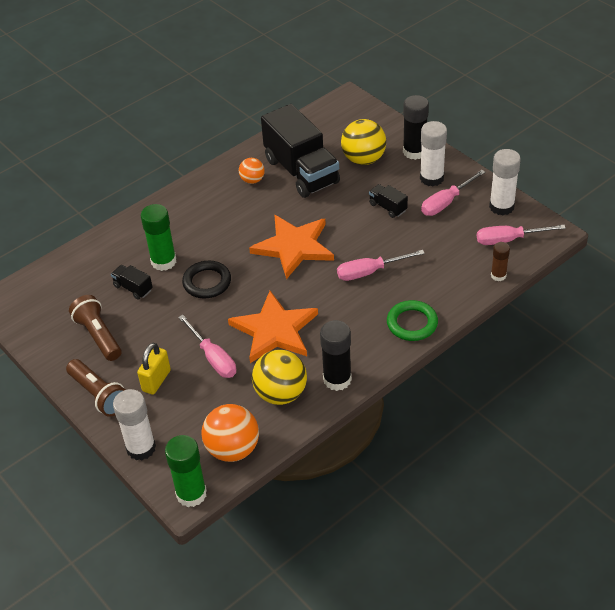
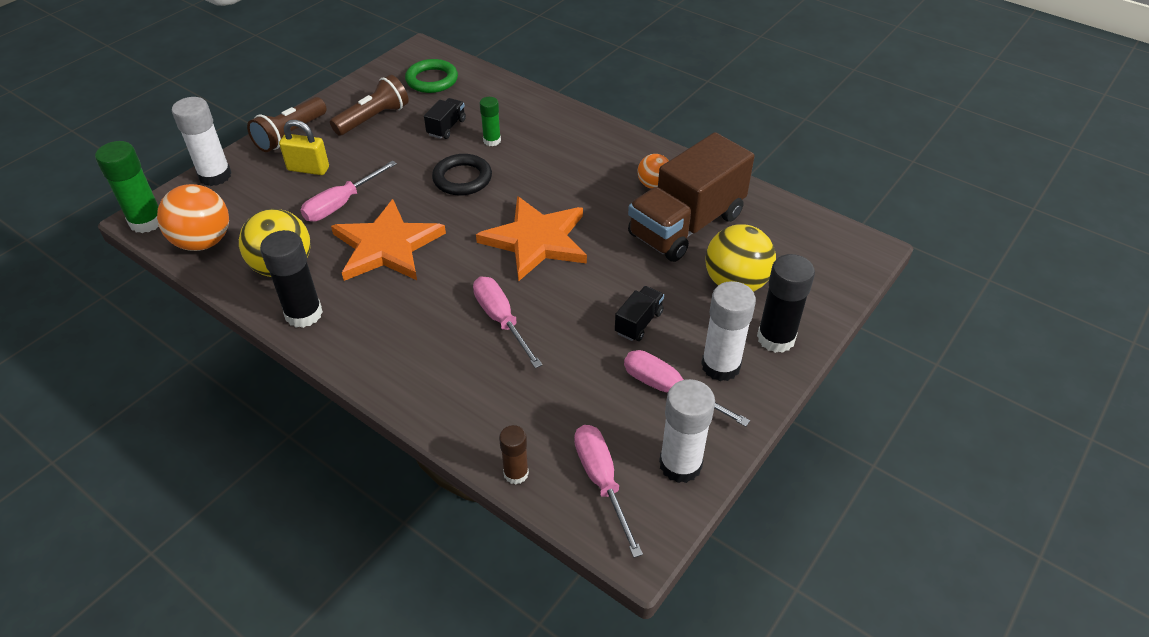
camera: 75 degrees right, 0 degrees up
green glue stick [141,204,176,271] -> green glue stick [480,97,501,146], size x0.58
black truck [261,104,340,198] -> brown truck [628,132,755,262]
green ring [387,300,438,341] -> green ring moved to [405,59,458,93]

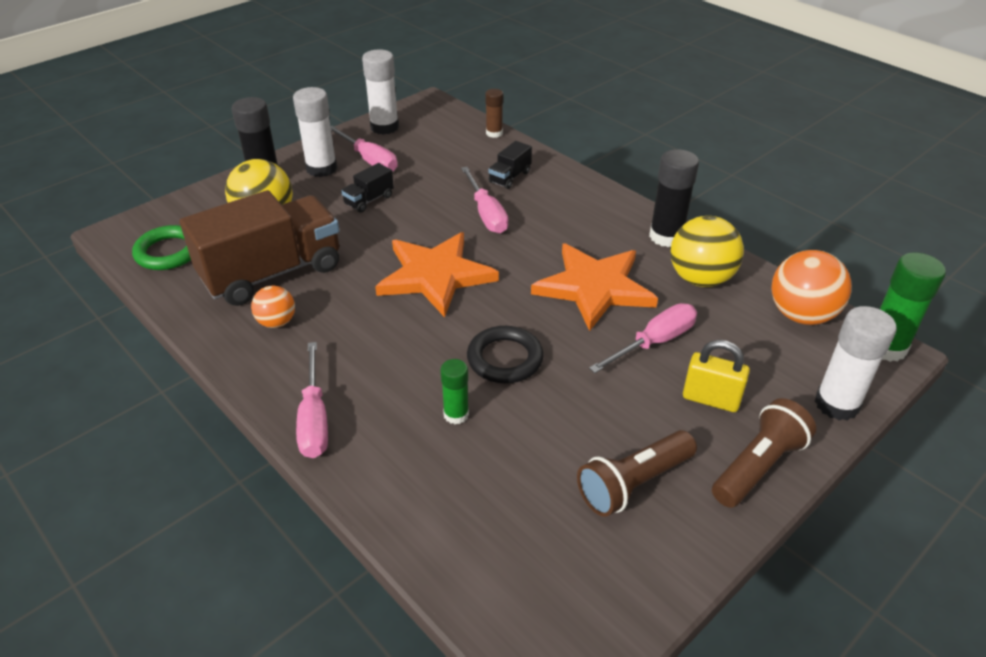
camera: 170 degrees left, 5 degrees down
green ring [405,59,458,93] -> green ring moved to [132,225,191,270]
black truck [424,98,466,139] -> black truck moved to [488,141,532,189]
pink screwdriver [574,425,643,558] -> pink screwdriver moved to [296,342,328,458]

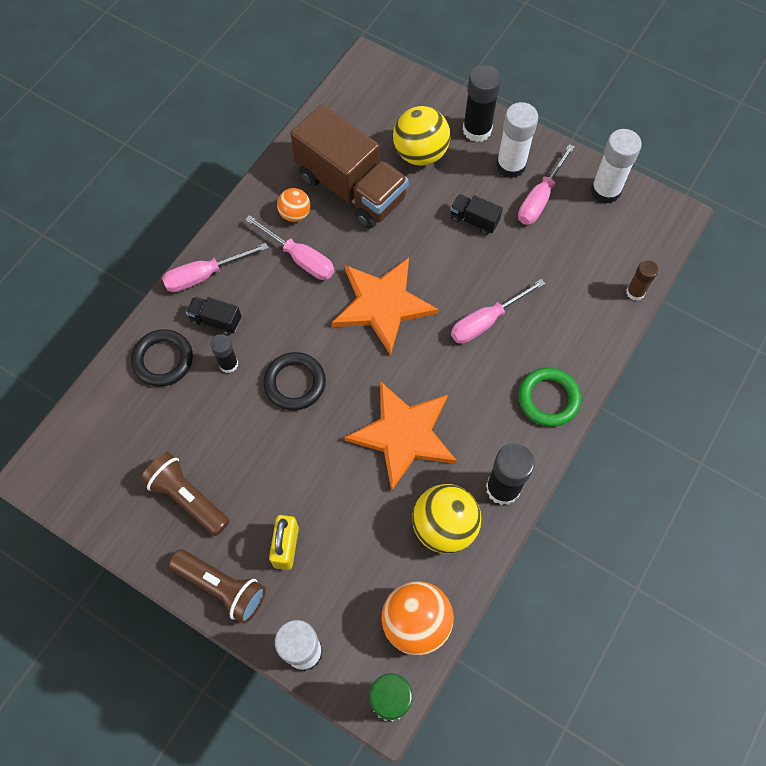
camera: 75 degrees right, 25 degrees up
green ring [132,225,191,270] -> green ring moved to [518,368,581,427]
green glue stick [440,359,469,424] -> black glue stick [210,334,238,373]
black truck [488,141,532,189] -> black truck moved to [186,296,242,335]
pink screwdriver [589,303,697,373] -> pink screwdriver moved to [245,215,334,280]
none -> black ring [131,329,193,387]

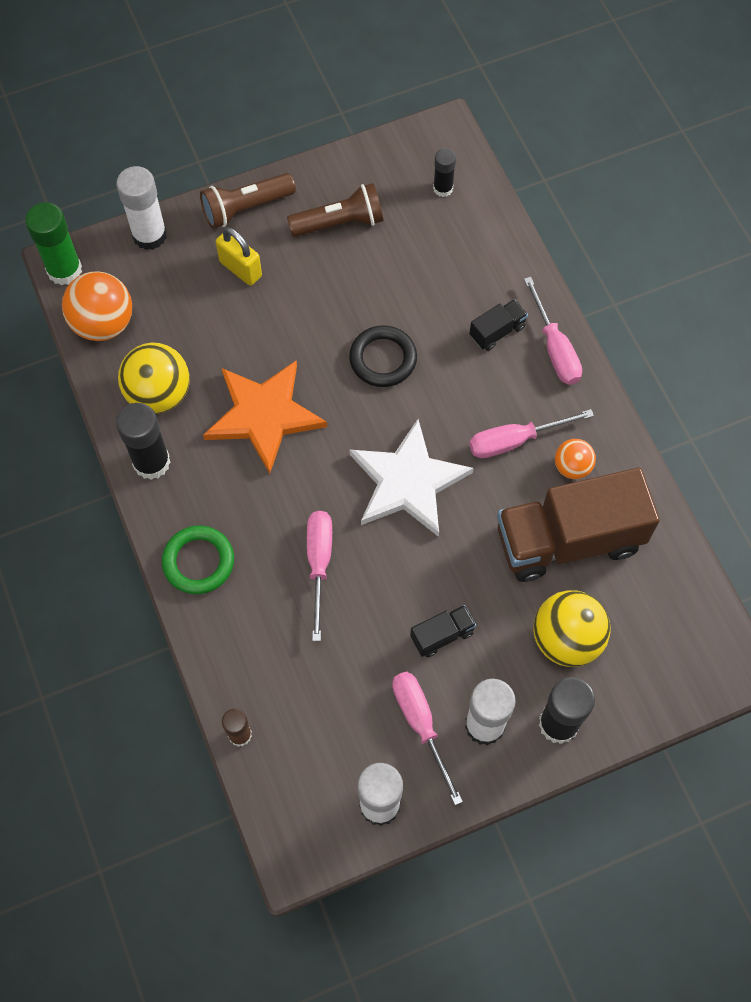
camera: 125 degrees right, 0 degrees up
black ring [131,329,193,387] -> none
pink screwdriver [162,243,268,292] -> pink screwdriver turned 150 degrees clockwise [524,277,582,385]
black glue stick [210,334,238,373] -> black glue stick moved to [433,148,456,197]
orange star [332,258,439,355] -> white star [350,419,473,537]

